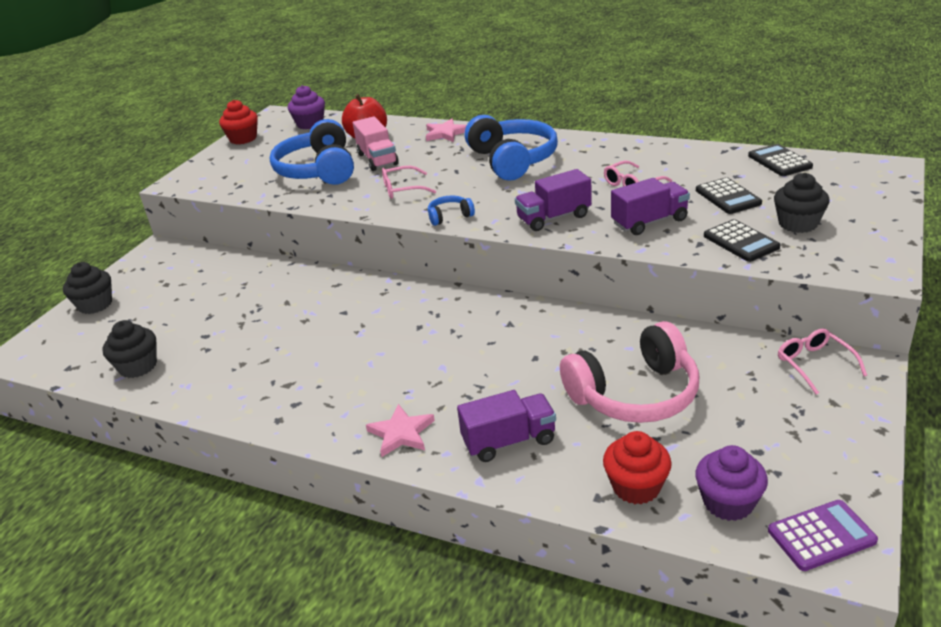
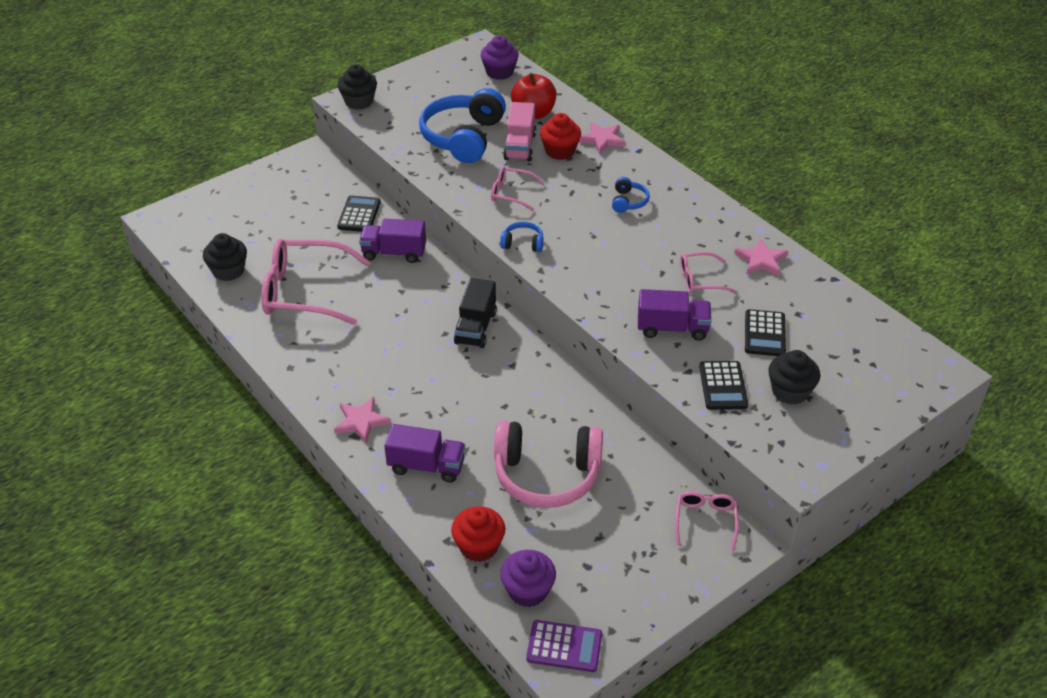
camera: 25 degrees right, 10 degrees up
black cupcake [63,262,112,314] -> black cupcake moved to [337,64,377,110]
red cupcake [219,100,258,144] -> red cupcake moved to [540,113,581,160]
blue headphones [465,115,558,181] -> blue headphones [612,177,650,213], size x0.44
purple truck [515,169,592,231] -> purple truck moved to [359,218,426,263]
black calculator [748,144,813,176] -> black calculator moved to [337,195,381,232]
none -> pink glasses [261,239,370,325]
none -> black truck [454,278,497,348]
none -> pink star [734,238,788,276]

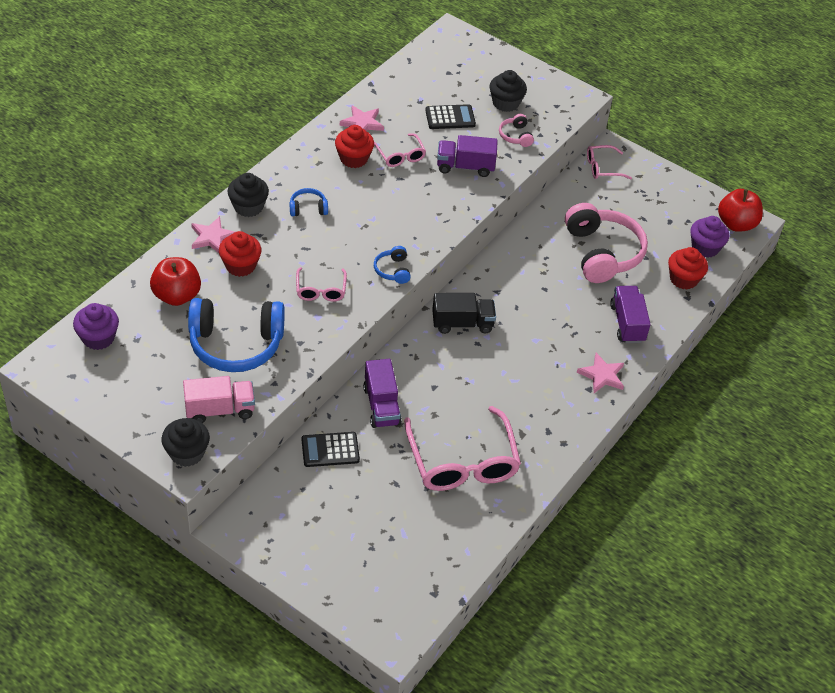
camera: 110 degrees left, 5 degrees up
black cupcake [203,233,247,281] -> black cupcake moved to [227,173,269,217]
pink truck [503,102,536,161] -> pink truck moved to [183,376,255,423]
purple calculator [526,620,602,672] -> red apple [718,189,763,232]
purple truck [638,289,712,341] -> purple truck turned 75 degrees counterclockwise [437,135,498,177]
black calculator [699,361,748,410] -> pink headphones [499,114,534,147]
none -> red cupcake [335,125,374,168]

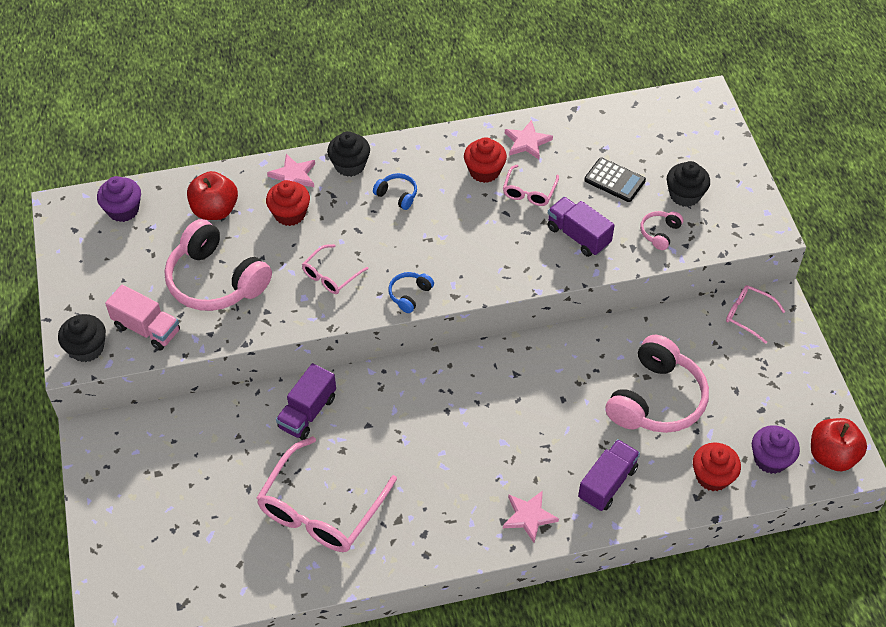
camera: 45 degrees right, 5 degrees up
blue headphones [188,298,285,372] -> pink headphones [165,219,272,311]
black calculator [302,432,360,467] -> none
black truck [432,293,496,334] -> none

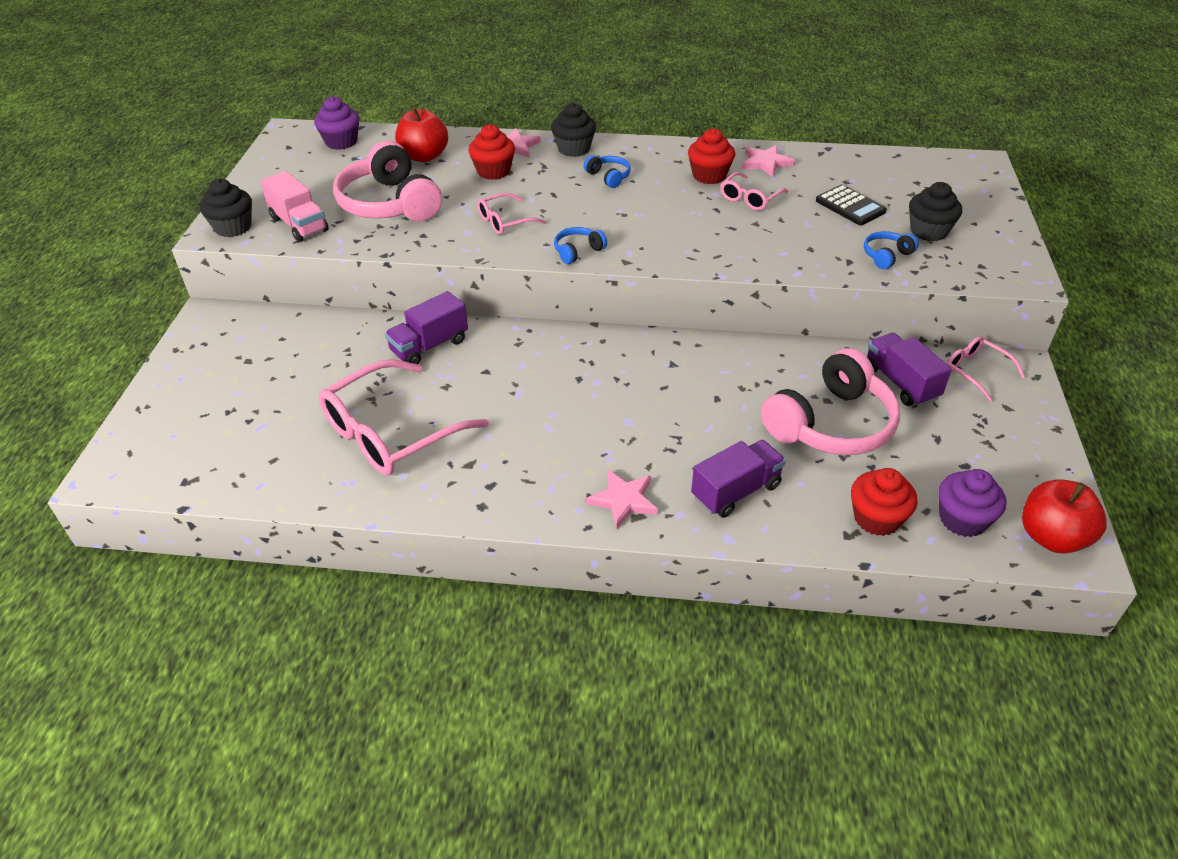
camera: 20 degrees right, 10 degrees down
purple truck [548,197,615,257] -> purple truck moved to [867,333,952,407]
pink headphones [640,211,683,250] -> blue headphones [864,231,919,269]

